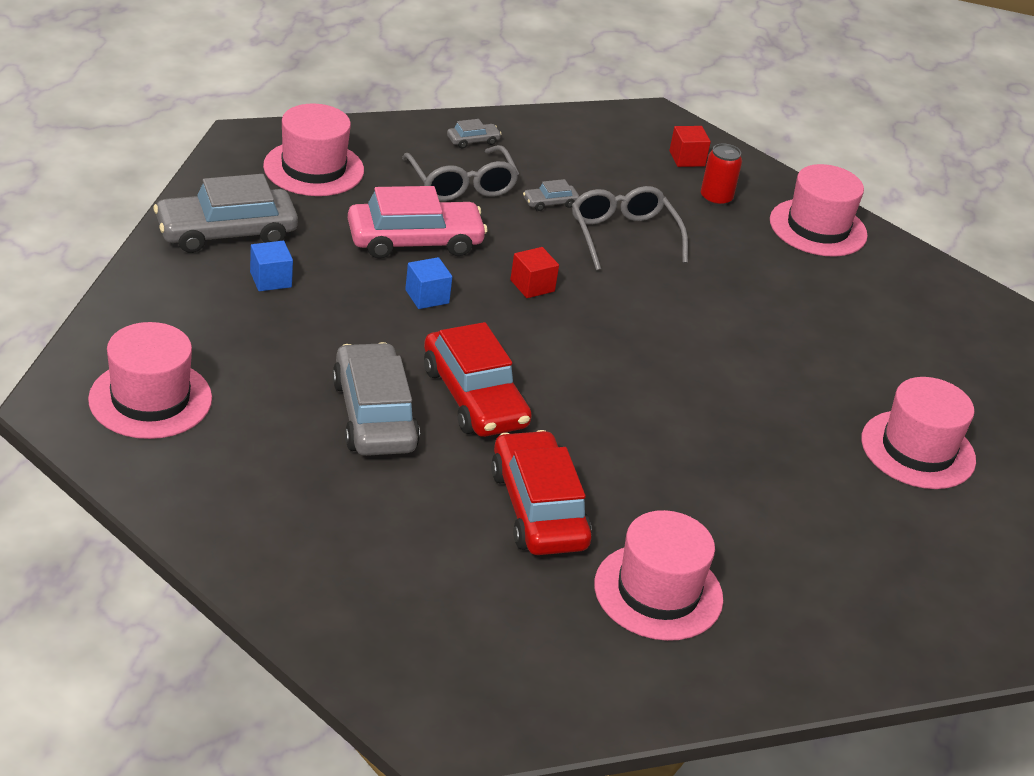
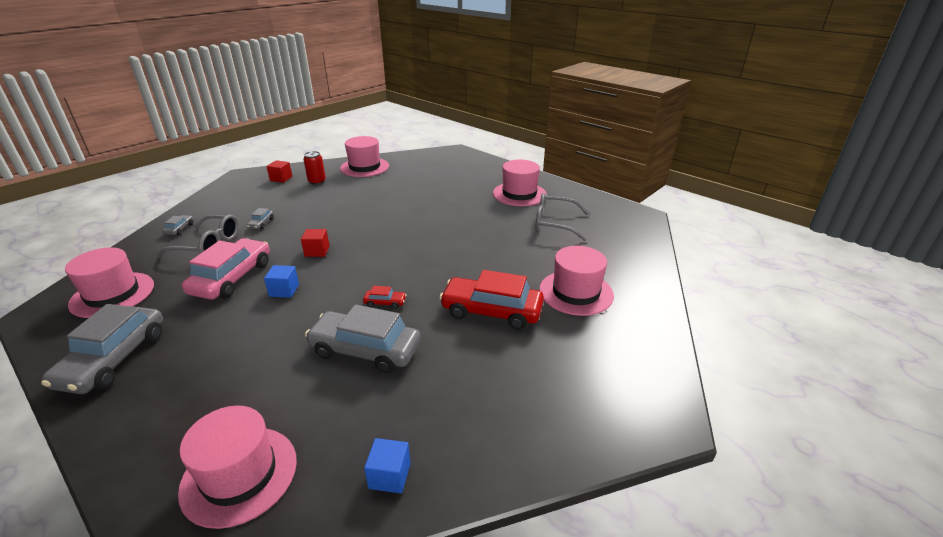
camera: 55 degrees left, 5 degrees down
blue cube [250,241,293,291] -> blue cube moved to [364,438,411,493]
red car [424,322,532,437] -> red car [363,286,406,309], size x0.43
grey glasses [572,186,688,270] -> grey glasses moved to [535,193,589,241]

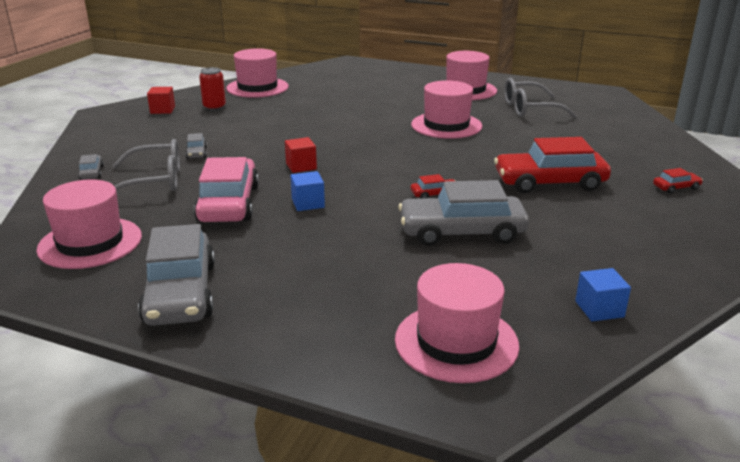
camera: 20 degrees left, 5 degrees down
pink hat [539,246,614,316] -> pink hat moved to [411,80,482,139]
none -> red car [653,168,703,194]

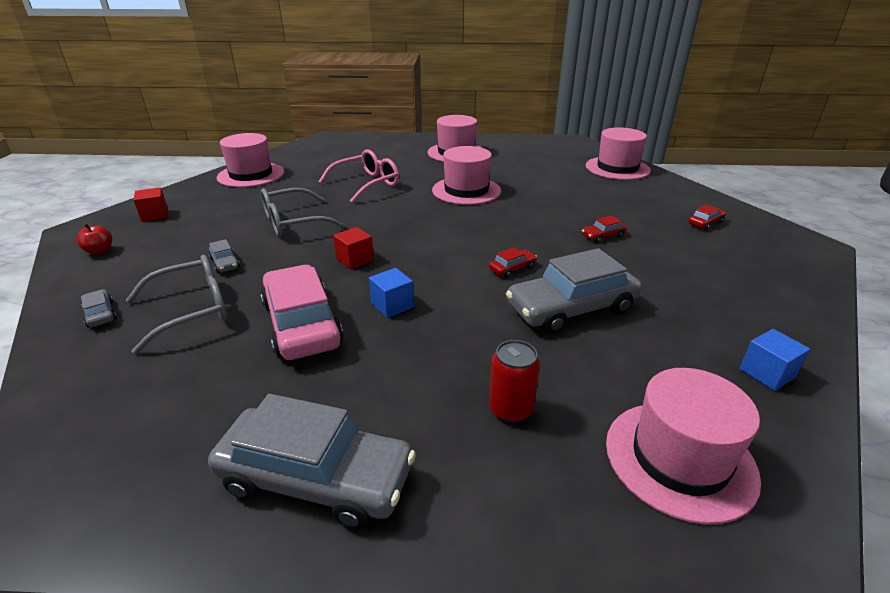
camera: 20 degrees left, 5 degrees up
pink hat [36,179,142,269] -> pink hat moved to [586,127,651,180]
grey car [138,224,215,326] -> grey car turned 45 degrees counterclockwise [208,394,416,529]
red can [199,67,226,110] -> red can moved to [489,340,540,423]
red car [494,137,611,193] -> red car [582,216,627,243], size x0.43
grey glasses [504,78,577,118] -> grey glasses moved to [261,188,346,237]
none -> red apple [77,223,112,255]
none -> pink glasses [319,149,399,203]

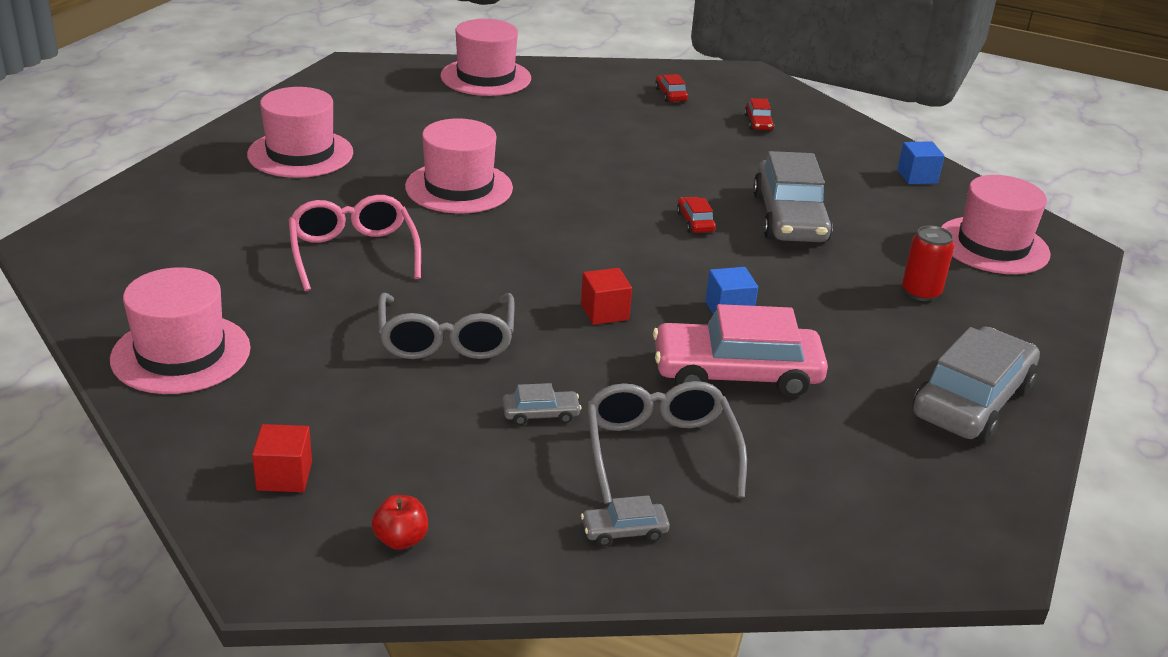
camera: 70 degrees left, 0 degrees up
red car [582,216,627,243] -> red car moved to [744,98,774,131]

